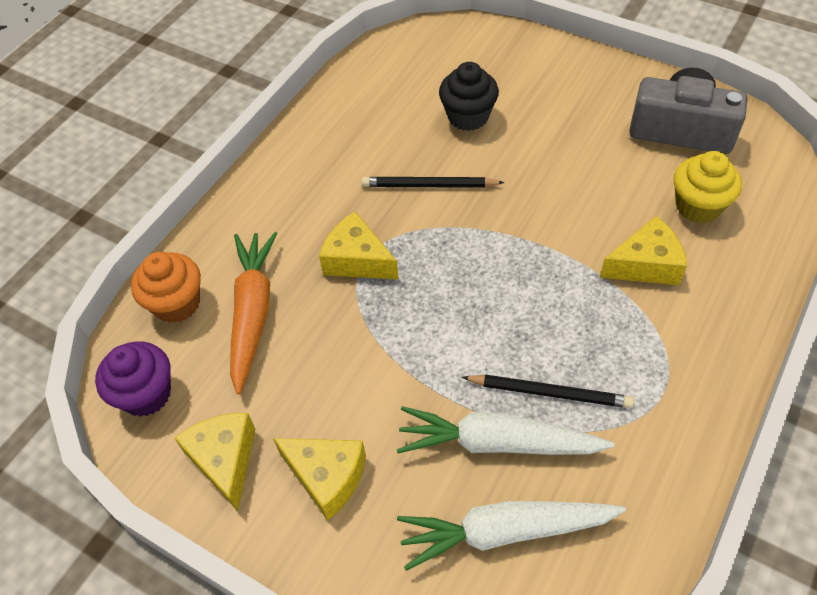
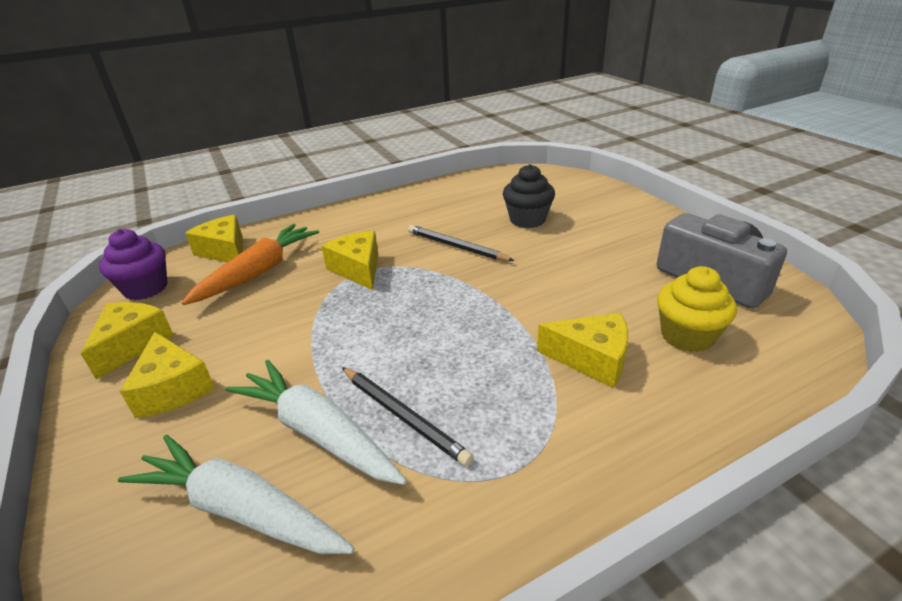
camera: 30 degrees right, 20 degrees down
orange cupcake [131,252,201,323] -> yellow cheese [185,215,243,262]

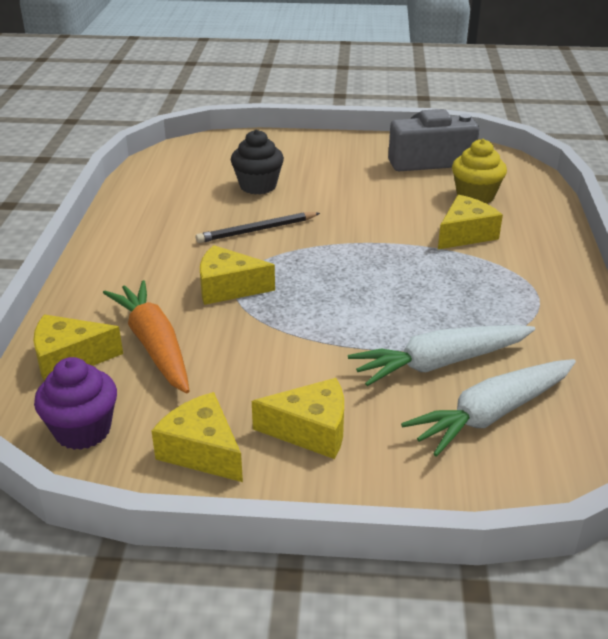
camera: 60 degrees left, 0 degrees up
black pencil [342,367,473,466] -> none

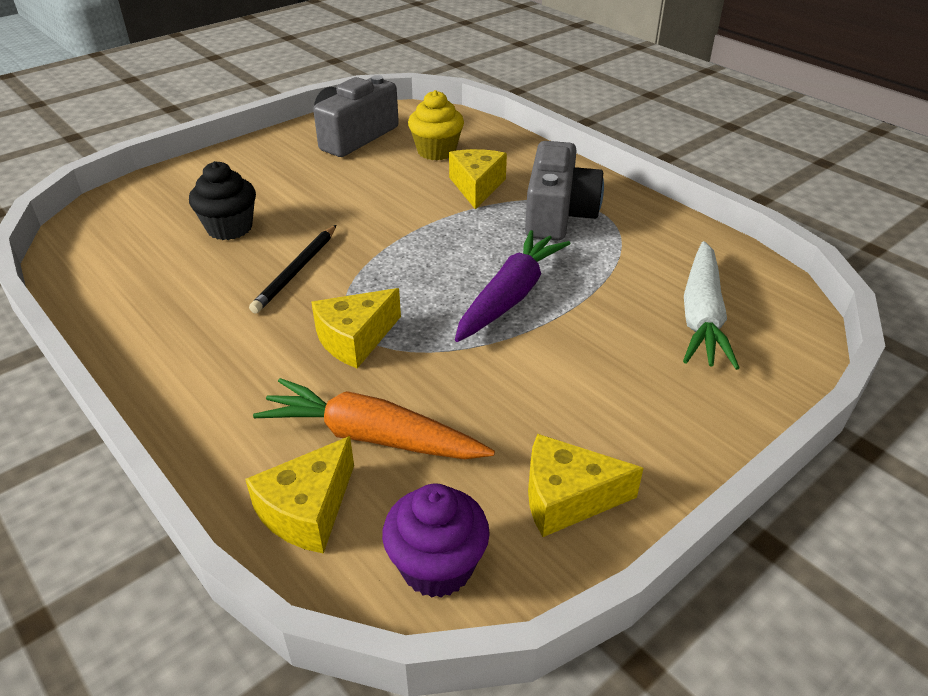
camera: 45 degrees left, 5 degrees up
yellow cheese [252,378,344,459] -> none
white carrot [348,325,535,386] -> none
none -> purple carrot [455,230,571,342]
none -> grey camera [525,141,604,240]

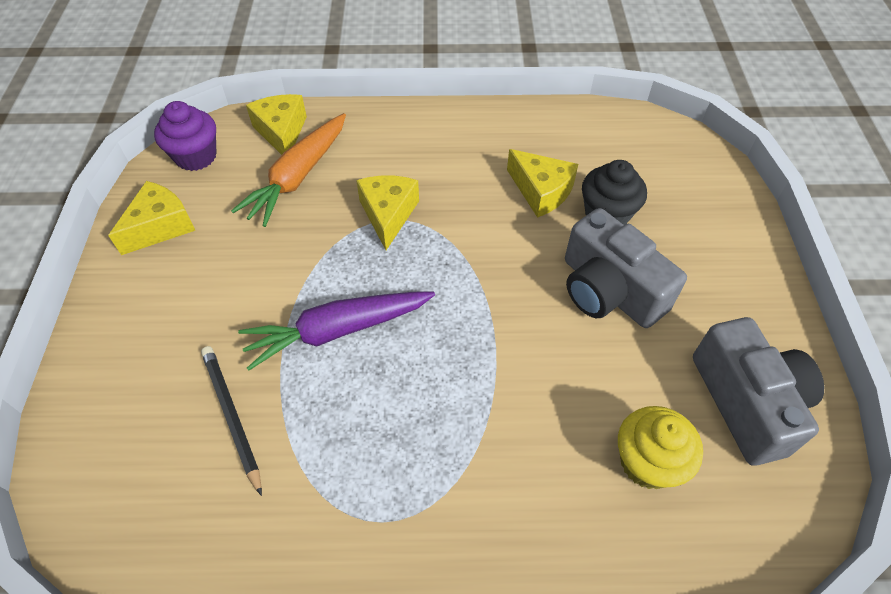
camera: 130 degrees right, 15 degrees up
black pencil [249,225,336,313] -> black pencil moved to [201,346,262,496]
orange carrot [253,378,495,459] -> orange carrot turned 150 degrees clockwise [231,113,346,227]
yellow cheese [449,149,507,209] -> yellow cheese moved to [507,149,578,218]
purple carrot [455,230,571,342] -> purple carrot turned 90 degrees clockwise [238,292,435,370]
grey camera [525,141,604,240] -> grey camera moved to [565,208,687,328]
white carrot [683,241,740,370] -> none

